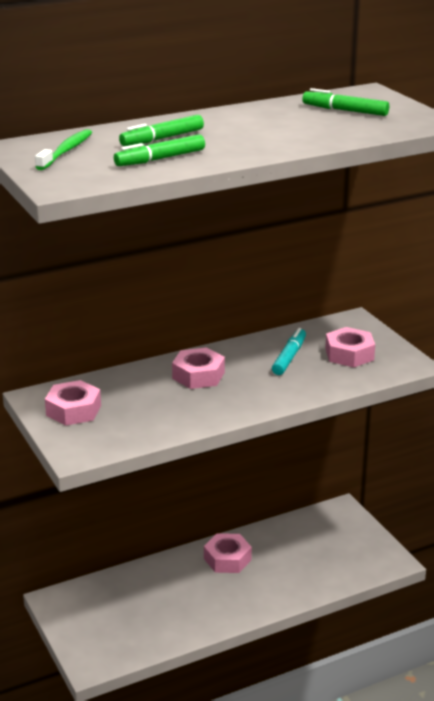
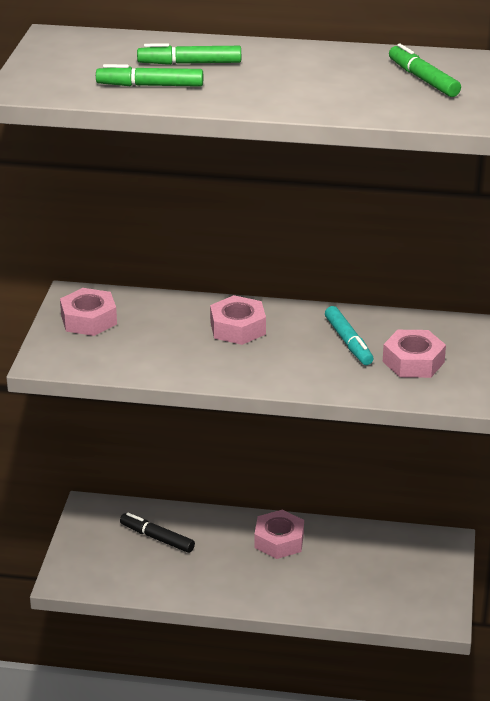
camera: 35 degrees right, 5 degrees up
green toothbrush [35,129,92,170] -> none
turquoise marker [272,328,306,375] -> turquoise marker turned 105 degrees clockwise [325,306,373,365]
none -> black marker [120,513,195,553]

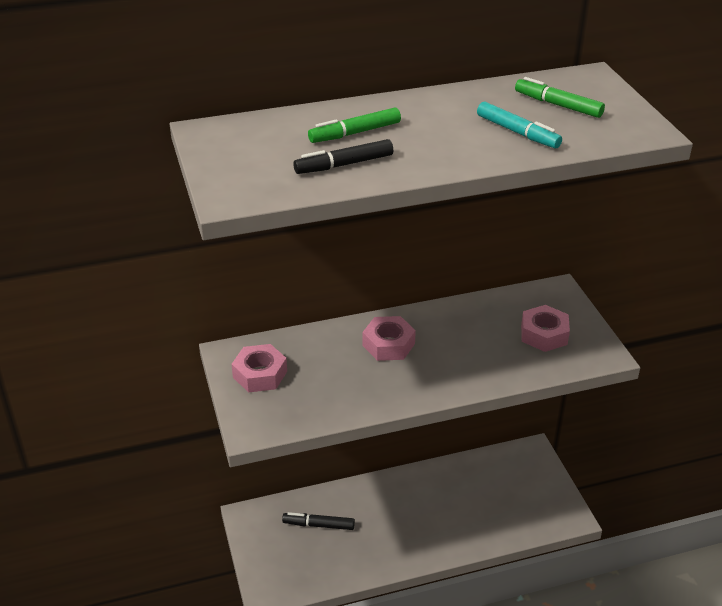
camera: 25 degrees left, 5 degrees up
green marker [96,64,203,87] -> black marker [293,139,393,174]
pink nut [254,510,304,559] -> none
turquoise marker [325,306,373,365] -> turquoise marker moved to [477,102,562,149]

